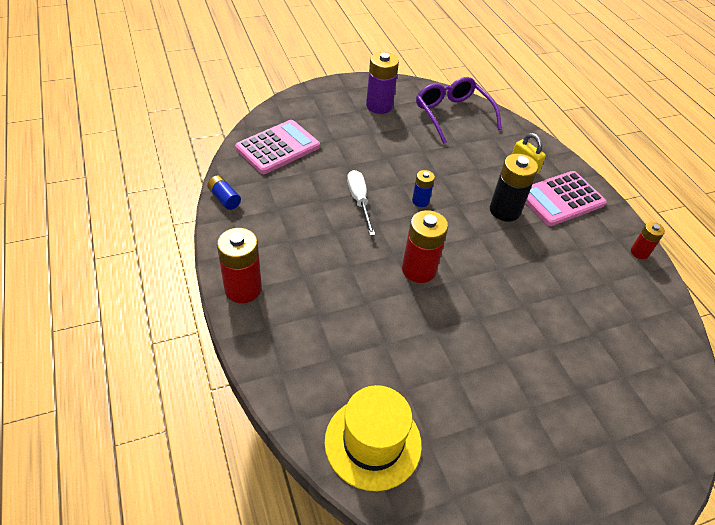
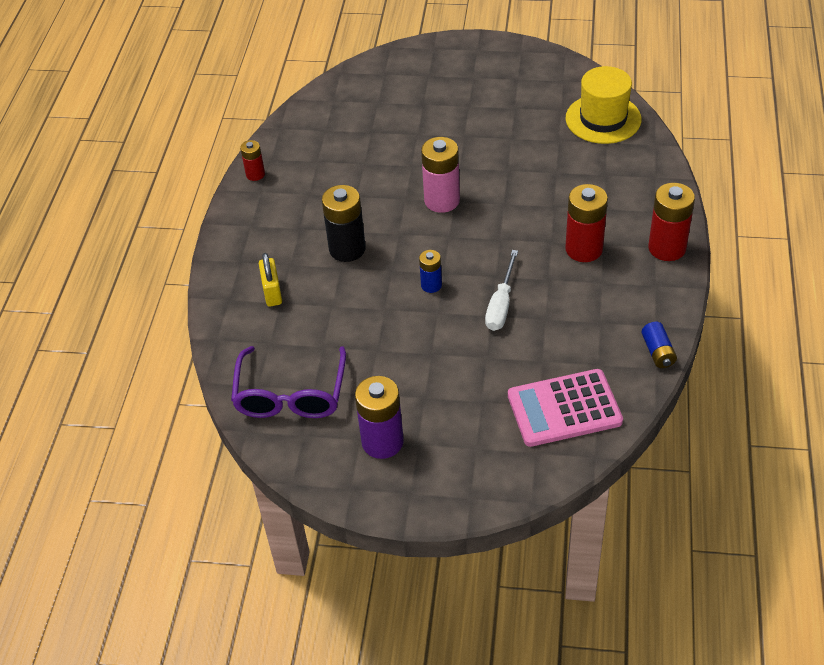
camera: 145 degrees left, 0 degrees up
red battery [402,210,448,283] -> red battery moved to [565,184,608,262]
pink calculator [526,171,606,226] -> none
none -> pink battery [421,137,460,213]

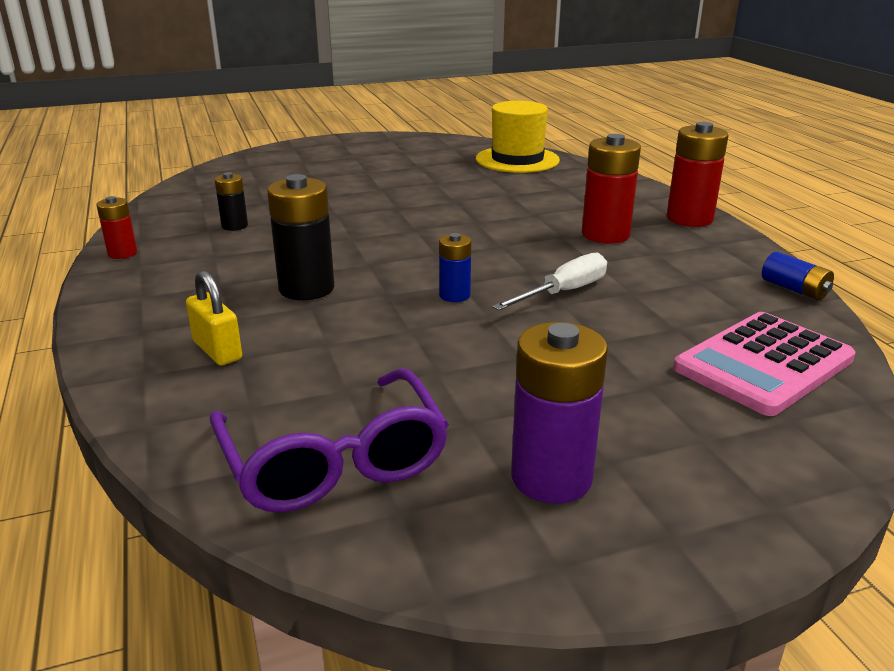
camera: 30 degrees left, 20 degrees down
pink battery [421,137,460,213] -> none
white screwdriver [485,250,518,331] -> white screwdriver turned 120 degrees counterclockwise [492,253,607,311]
none -> black battery [215,172,248,231]

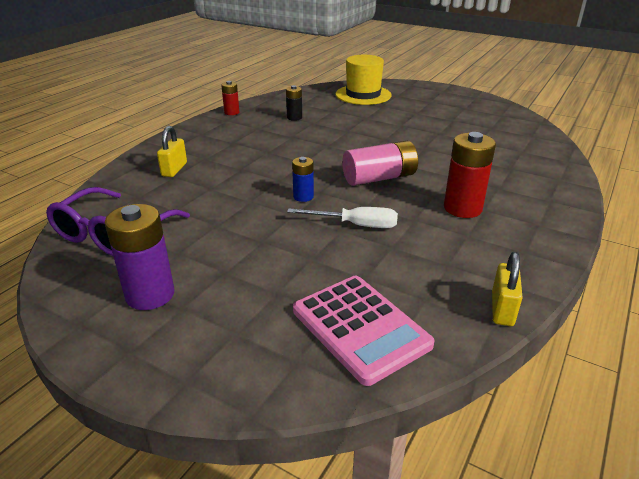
camera: 50 degrees right, 5 degrees up
black battery [267,174,334,300] -> none
yellow hat [476,101,560,173] -> yellow hat moved to [335,55,392,105]
red battery [667,122,729,227] -> none
pink calculator [673,312,856,416] -> pink calculator turned 135 degrees counterclockwise [293,276,435,386]
blue battery [762,252,834,300] -> yellow padlock [492,252,523,326]
none -> pink battery [342,141,418,186]

